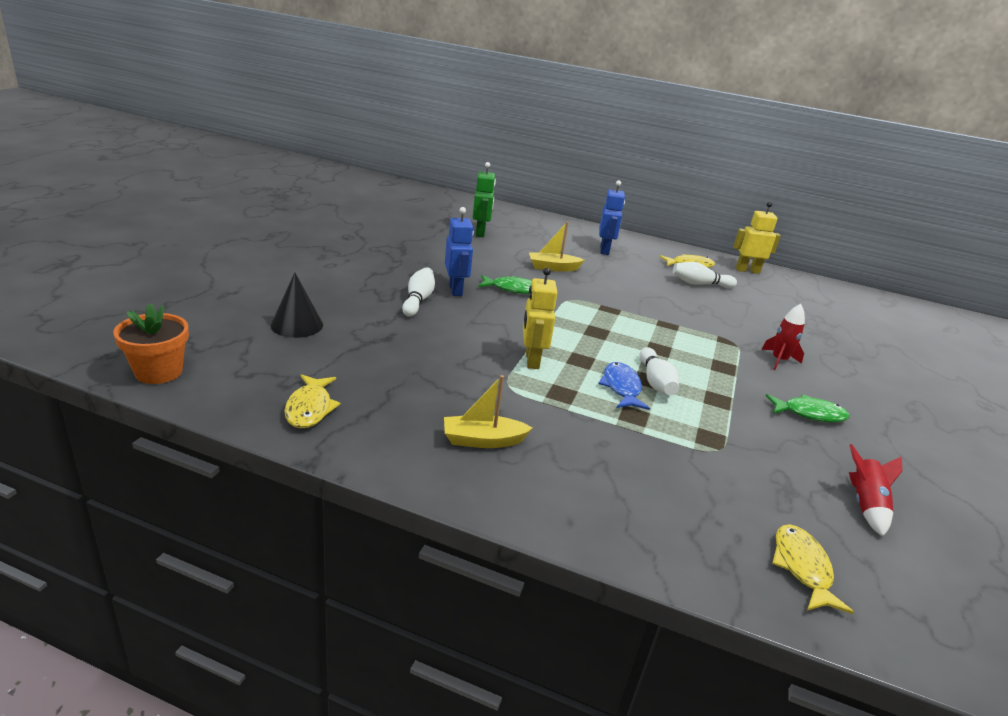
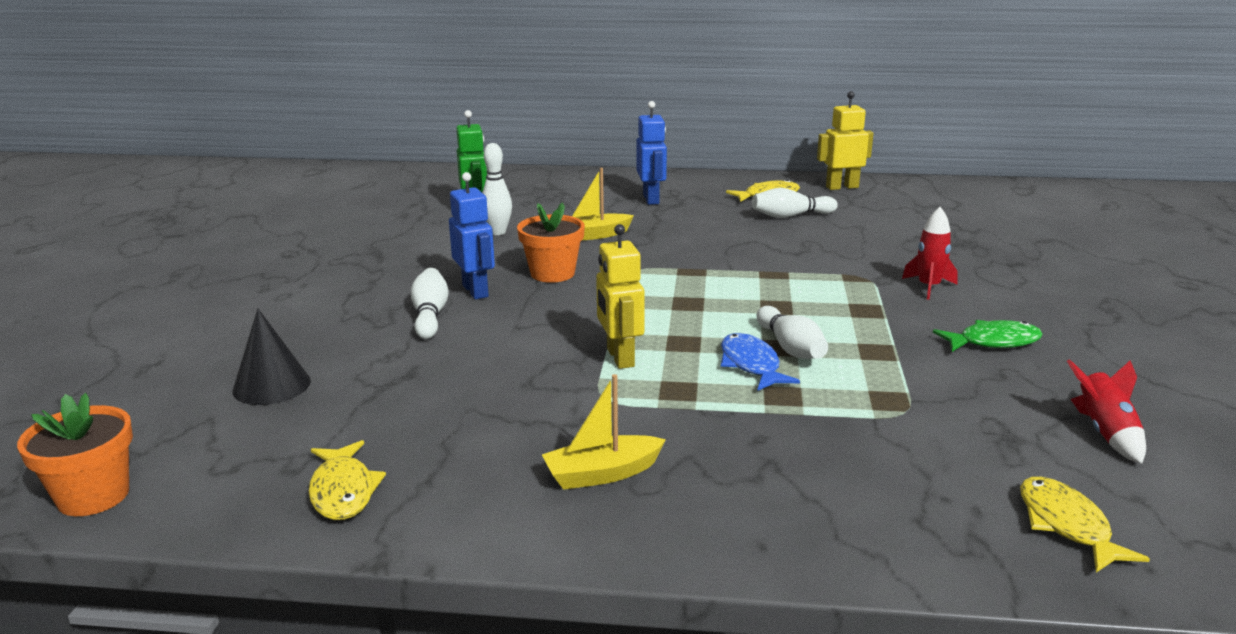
camera: 10 degrees left, 5 degrees down
green fish [478,275,532,294] -> orange flower pot [517,203,585,283]
none -> white bowling pin [482,143,512,235]

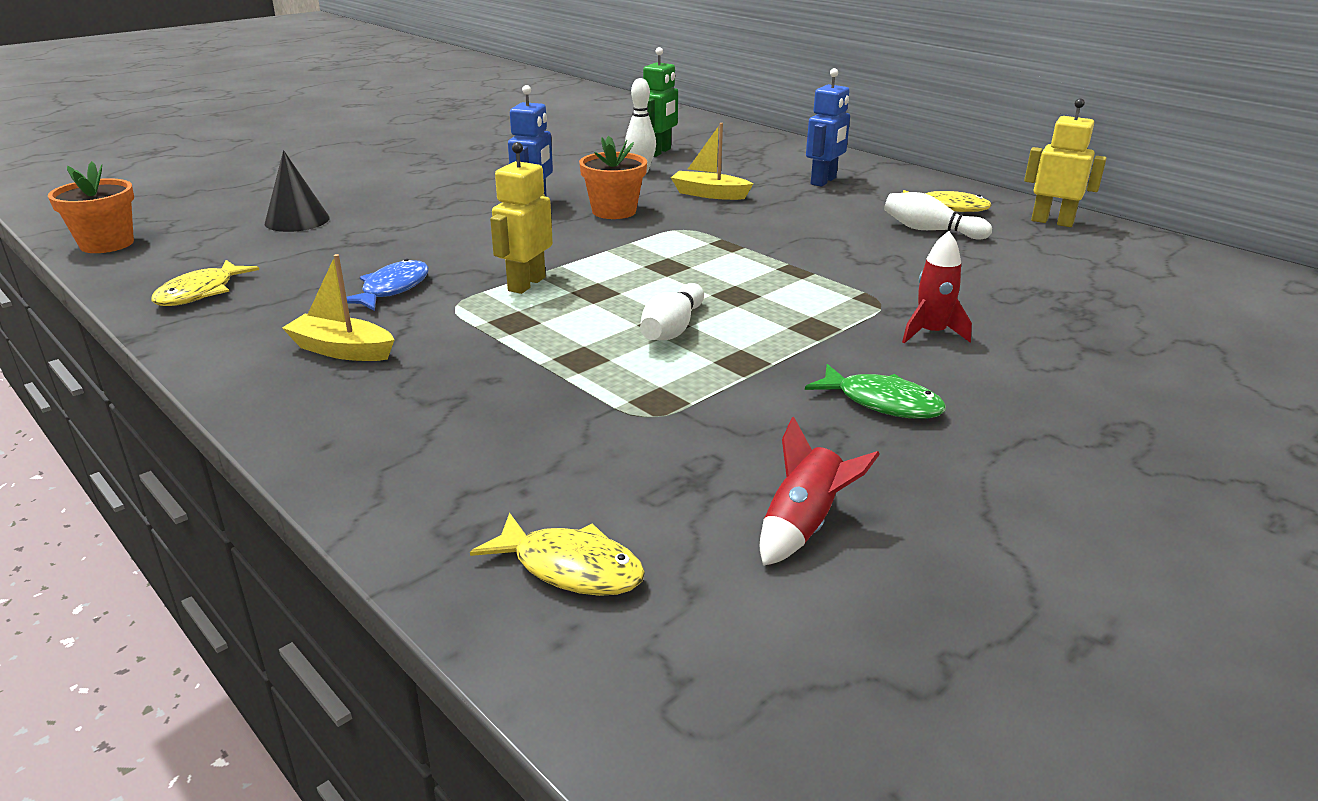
camera: 40 degrees right, 5 degrees up
white bowling pin [411,268,449,339] -> none
blue fish [721,333,800,391] -> blue fish moved to [346,259,429,311]
yellow fish [1020,477,1150,573] -> yellow fish turned 90 degrees clockwise [470,513,645,596]

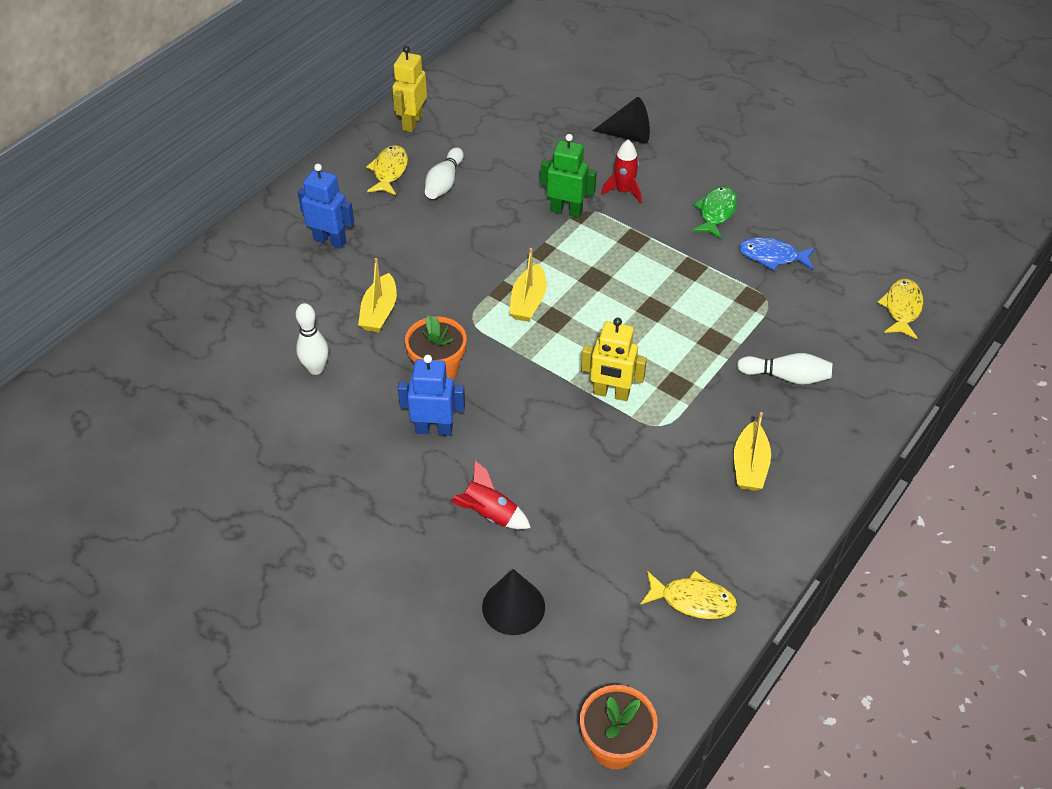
camera: 100 degrees left, 20 degrees up
blue fish [346,259,429,311] -> blue fish moved to [739,237,815,271]
white bowling pin [640,283,704,340] -> white bowling pin moved to [737,353,832,385]
green robot [643,47,678,157] -> green robot moved to [541,134,597,218]
red rocket [760,416,880,566] -> red rocket moved to [450,461,531,529]
none -> yellow boat [509,248,547,322]
none -> black cone [593,97,650,143]

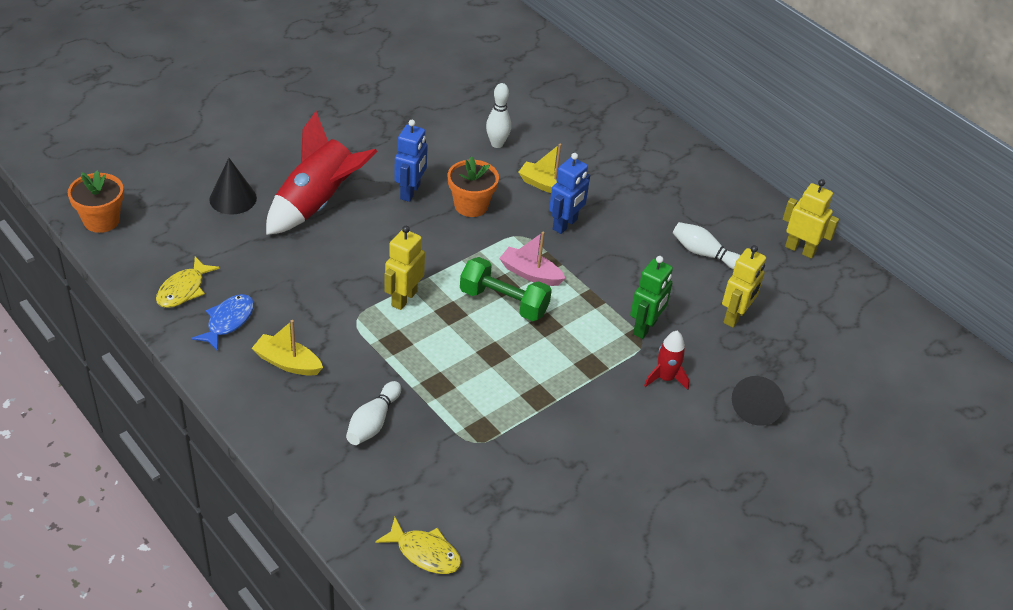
camera: 100 degrees right, 5 degrees down
blue robot [298,164,354,249] -> blue robot moved to [549,153,590,234]
yellow fish [366,145,408,195] -> none
red rocket [450,461,531,529] -> red rocket [266,111,378,235], size x2.00
yellow boat [509,248,547,322] -> pink boat [499,232,566,286]
green fish [692,186,737,239] -> none
blue fish [739,237,815,271] -> blue fish moved to [191,294,254,351]
none -> green dumbbell [460,257,552,321]
none -> yellow robot [722,245,766,328]

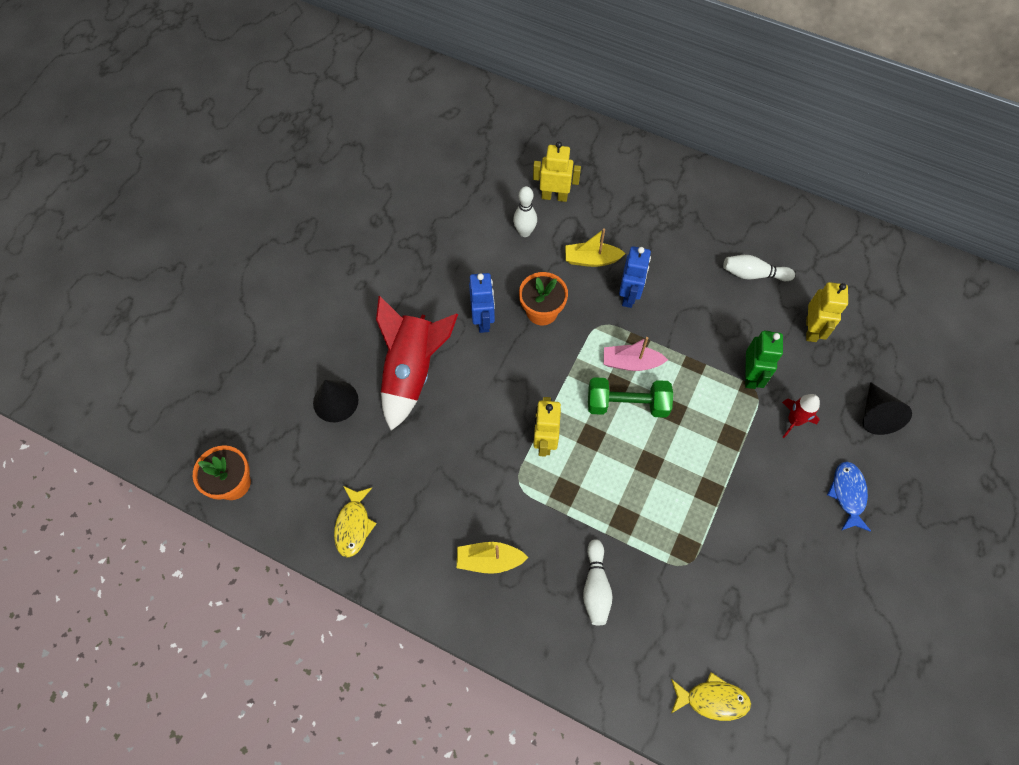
camera: 20 degrees left, 20 degrees up
blue fish [191,294,254,351] -> blue fish moved to [827,461,871,532]
yellow robot [783,179,839,259] -> yellow robot moved to [533,142,581,202]

